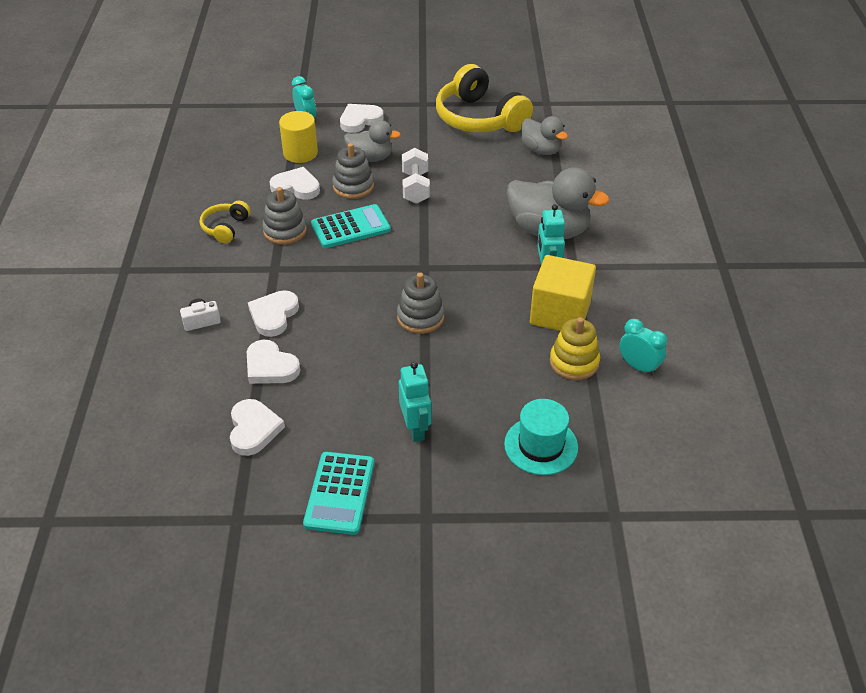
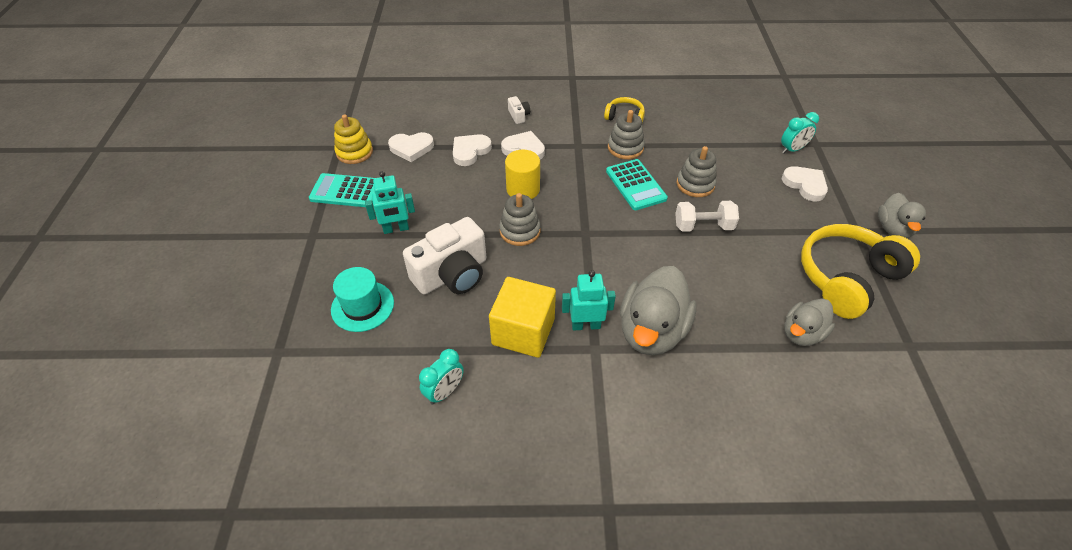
camera: 90 degrees right, 5 degrees up
white heart [269,167,320,200] -> none
yellow cylinder [279,111,318,163] -> yellow cylinder moved to [505,150,540,199]
grey duck [344,120,401,162] -> grey duck moved to [878,193,926,238]
yellow stacking toy [550,317,600,380] -> yellow stacking toy moved to [334,114,373,164]
none -> white camera [403,217,486,295]

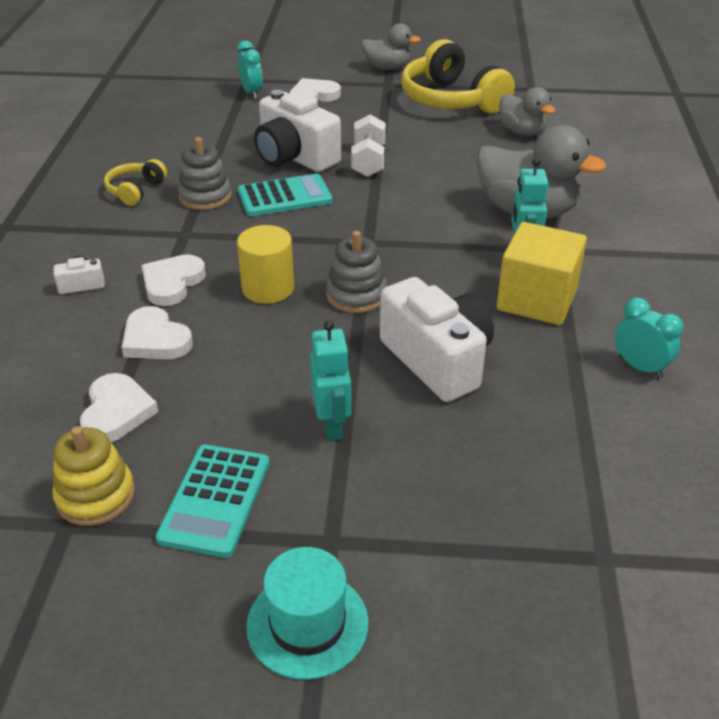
camera: 85 degrees left, 10 degrees down
turquoise hat [331,267,394,332] -> turquoise hat moved to [246,547,369,680]
grey stacking toy [676,146,717,197] -> white camera [254,90,341,172]

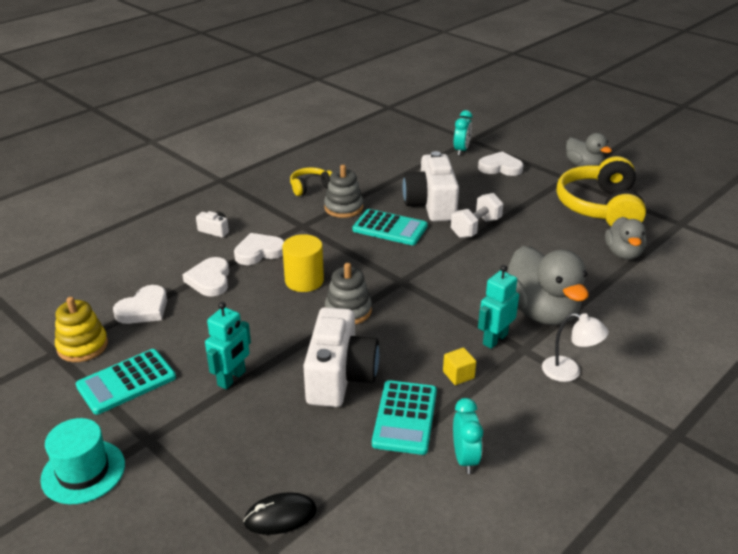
camera: 40 degrees right, 5 degrees down
yellow cube [497,222,587,325] -> yellow cube [443,347,476,385], size x0.42
none -> black mouse [243,492,316,535]
none -> turquoise calculator [372,380,437,455]
none -> white lamp [542,313,609,382]

